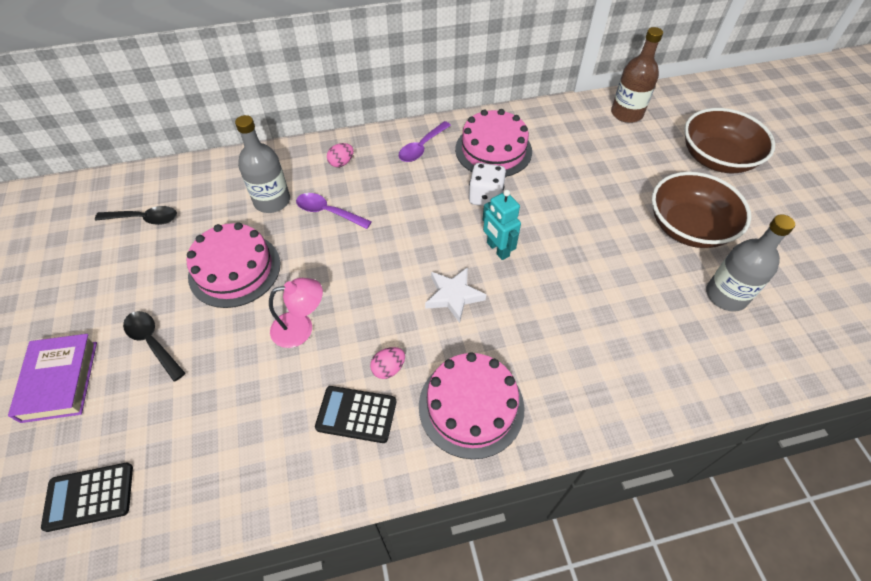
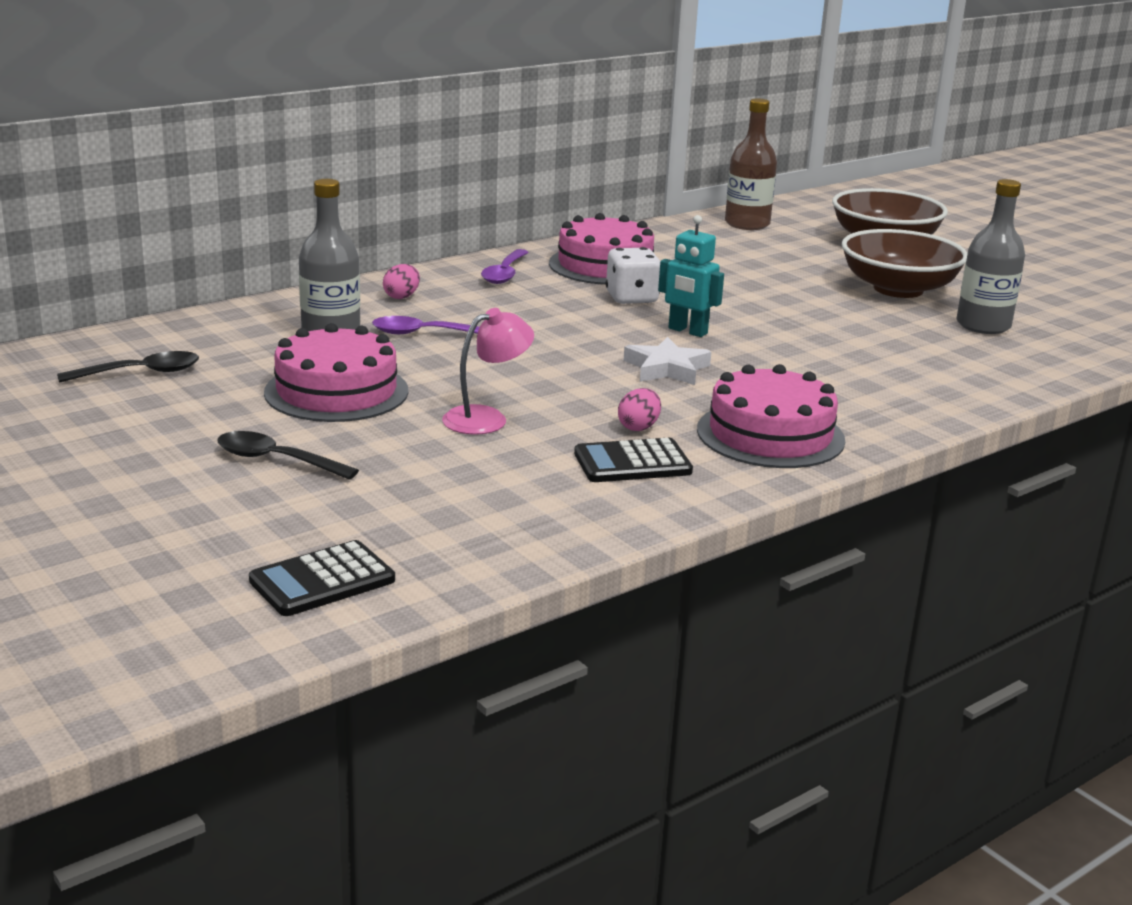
camera: 25 degrees left, 30 degrees down
purple book [8,334,97,423] -> none

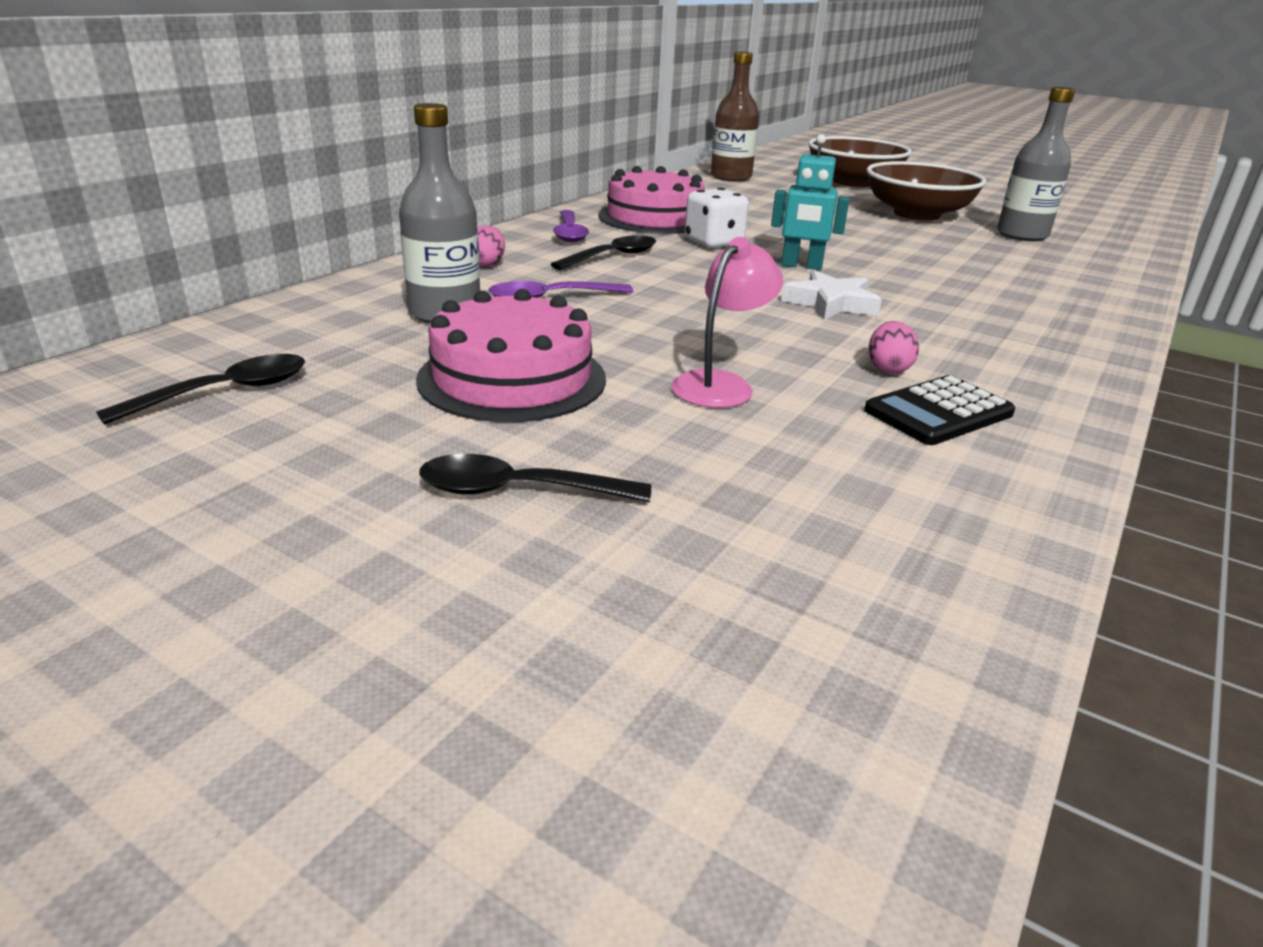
camera: 20 degrees left, 5 degrees up
black calculator [249,540,395,616] -> none
pink cake [697,364,845,468] -> none
none -> black spoon [551,235,656,270]

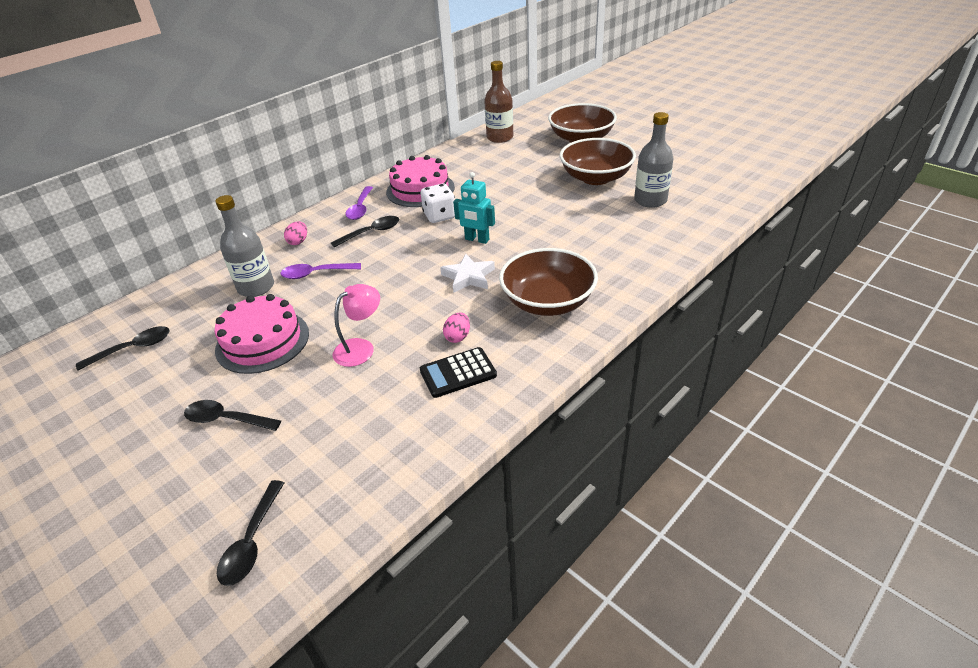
camera: 15 degrees right, 10 degrees up
none -> black spoon [217,480,284,586]
none -> brown bowl [499,248,598,316]

